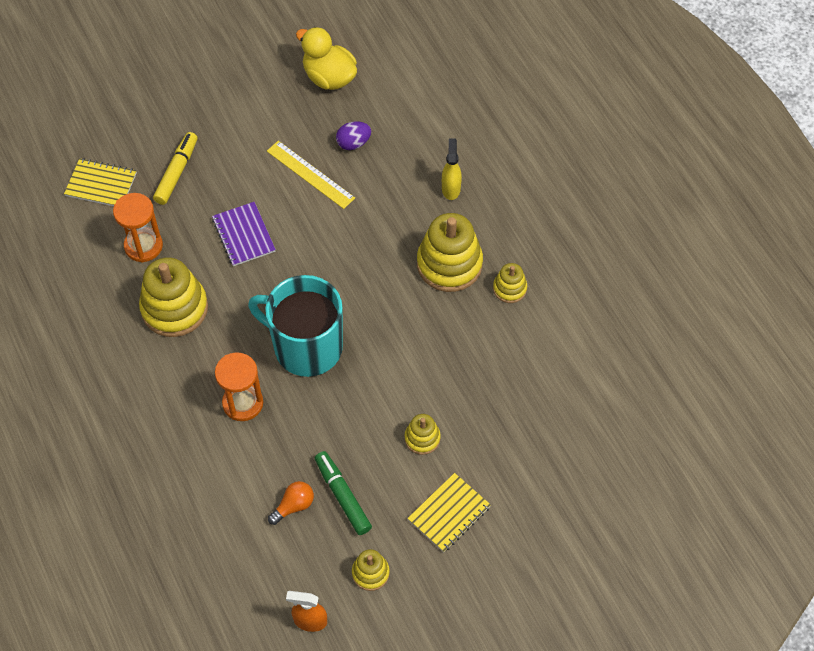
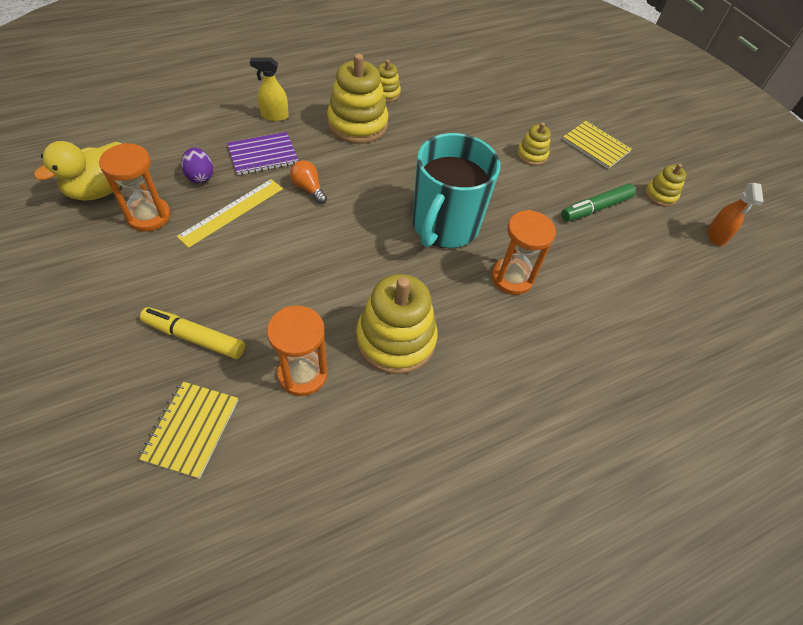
camera: 95 degrees left, 5 degrees down
purple notebook [212,202,276,266] -> purple notebook moved to [227,132,299,175]
orange light bulb [268,481,314,525] -> orange light bulb moved to [290,160,327,204]
none -> orange hourglass [99,143,171,231]

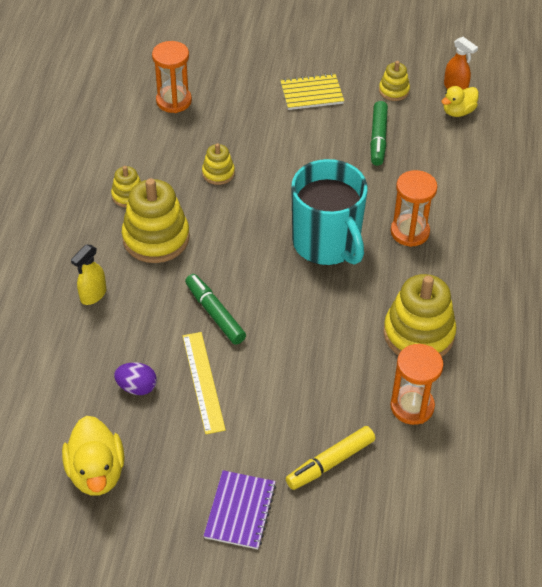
camera: 50 degrees left, 5 degrees down
orange hourglass [99,143,171,231] -> orange hourglass moved to [152,41,192,113]
yellow notebook [137,381,238,479] -> none
purple notebook [227,132,299,175] -> purple notebook moved to [204,470,276,549]
orange light bulb [290,160,327,204] -> green marker [185,274,246,345]
yellow stacking toy [517,122,551,166] -> yellow stacking toy moved to [202,143,235,185]
none -> yellow duck [441,86,479,117]

